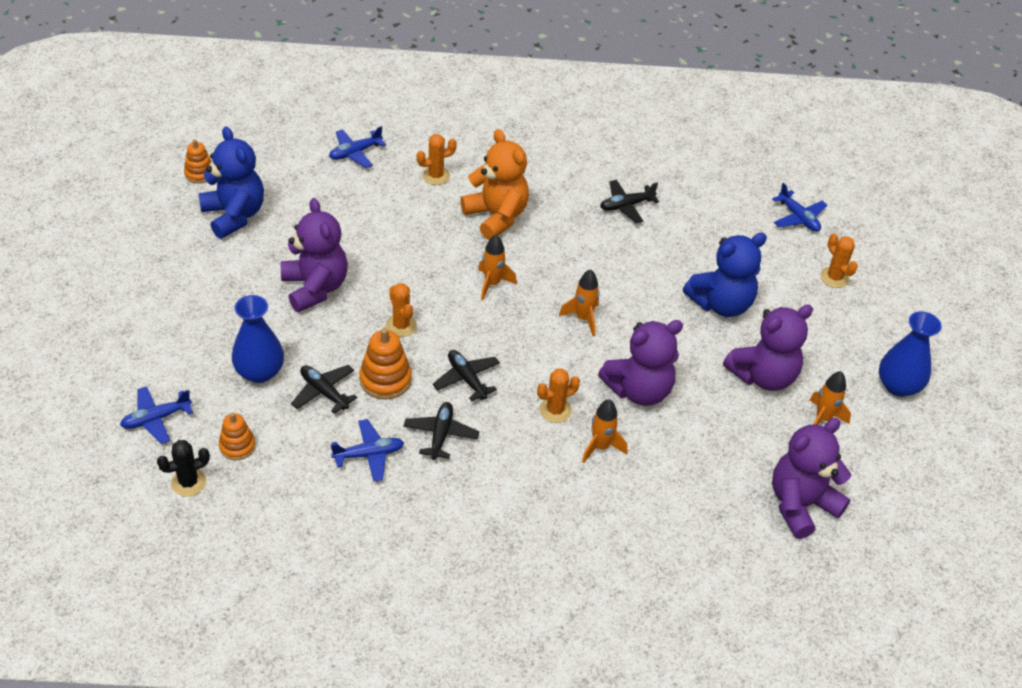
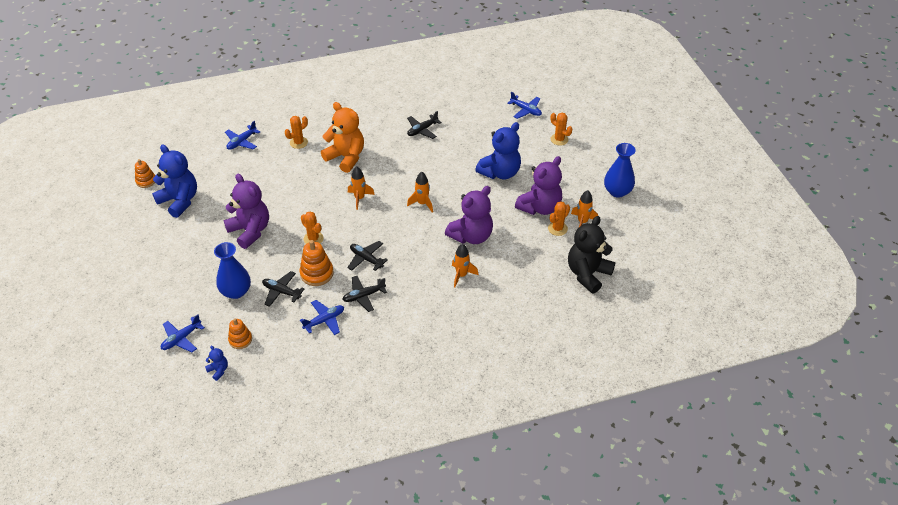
camera: 15 degrees left, 0 degrees up
black cactus [157,440,210,496] -> blue teddy bear [205,346,228,381]
black plane [403,402,479,460] -> black plane turned 105 degrees counterclockwise [342,276,387,312]
orange cactus [537,368,580,423] -> orange cactus moved to [548,201,570,236]
purple teddy bear [772,418,851,539] -> black teddy bear [568,216,616,294]

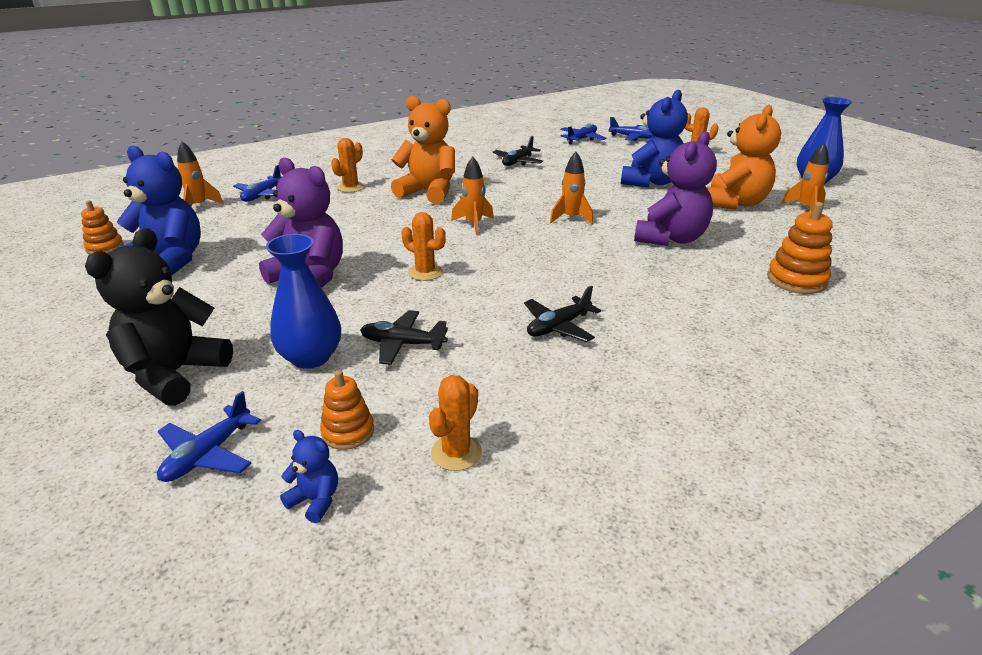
camera: 15 degrees left, 15 degrees down
orange stacking toy [300,240,334,286] -> orange stacking toy moved to [767,202,833,294]
blue plane [300,300,344,335] -> blue plane moved to [560,124,606,144]
black plane [347,241,388,271] -> none
orange rocket [452,244,479,287] -> orange rocket moved to [177,141,224,207]
purple teddy bear [515,156,562,215] -> orange teddy bear [707,105,781,209]
orange cactus [548,201,570,236] -> orange cactus moved to [429,375,482,471]
black teddy bear [568,216,616,294] -> black teddy bear moved to [85,228,233,406]

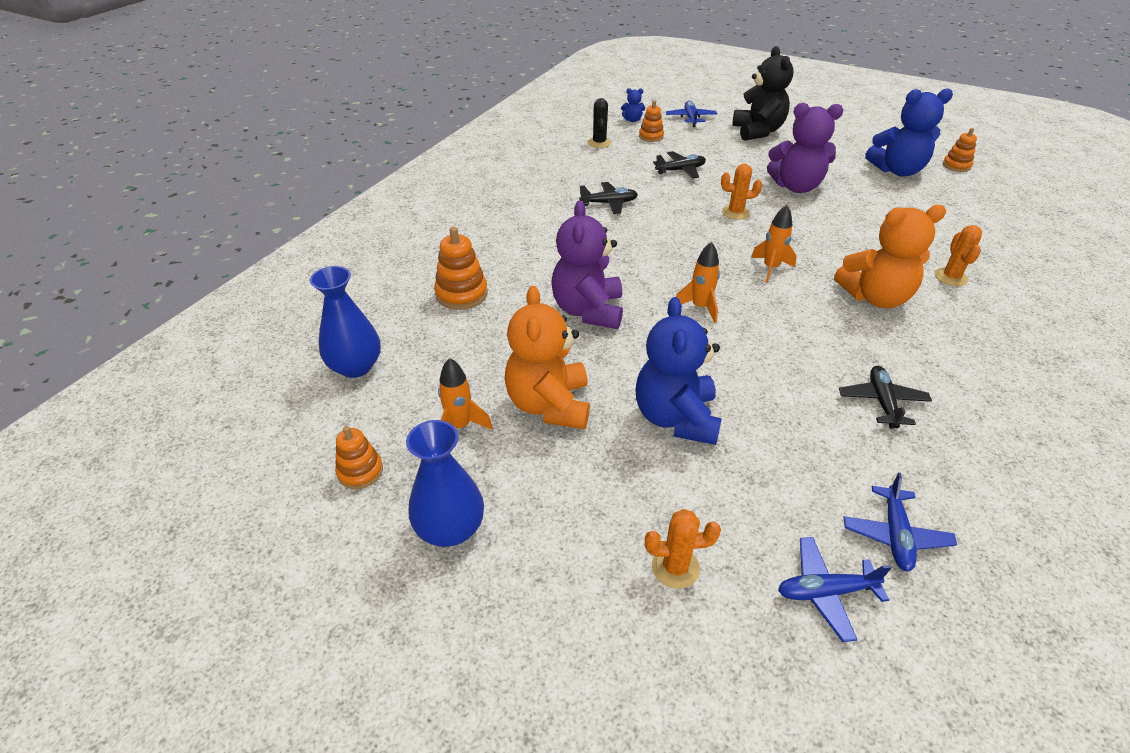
camera: 150 degrees right, 10 degrees up
orange rocket [177,141,224,207] -> none
blue plane [233,165,281,202] -> none
blue vase [266,234,341,369] -> blue vase moved to [309,266,381,378]
orange cactus [429,375,482,471] -> black cactus [588,98,611,148]
black plane [524,286,601,342] -> black plane turned 60 degrees clockwise [579,182,638,214]
none -> orange stacking toy [335,426,383,489]

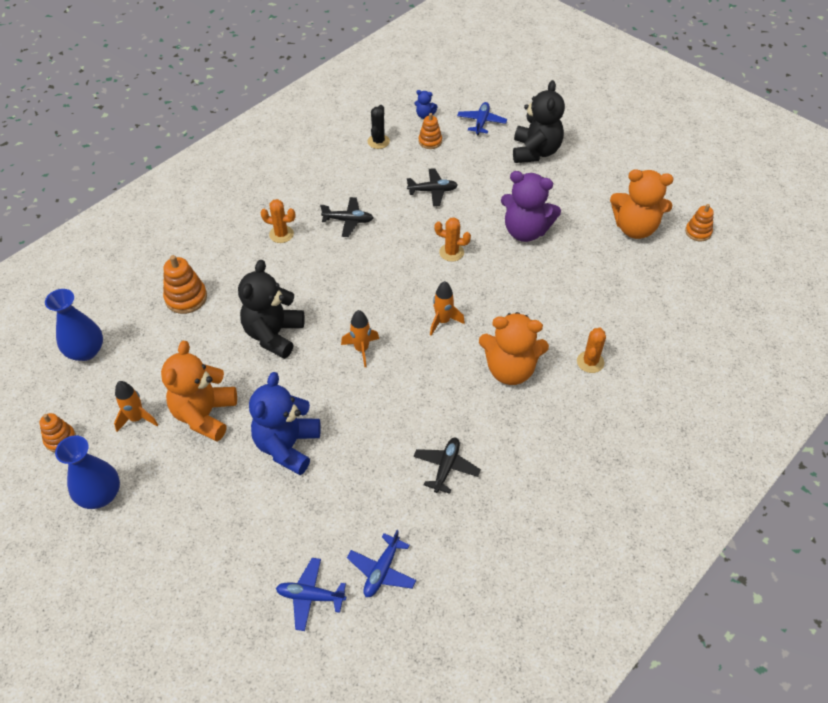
camera: 15 degrees right, 10 degrees up
purple teddy bear [551,200,623,329] -> black teddy bear [238,260,305,359]
orange cactus [645,509,721,589] -> orange cactus moved to [260,199,295,243]
blue teddy bear [865,88,953,177] -> orange teddy bear [610,169,673,239]

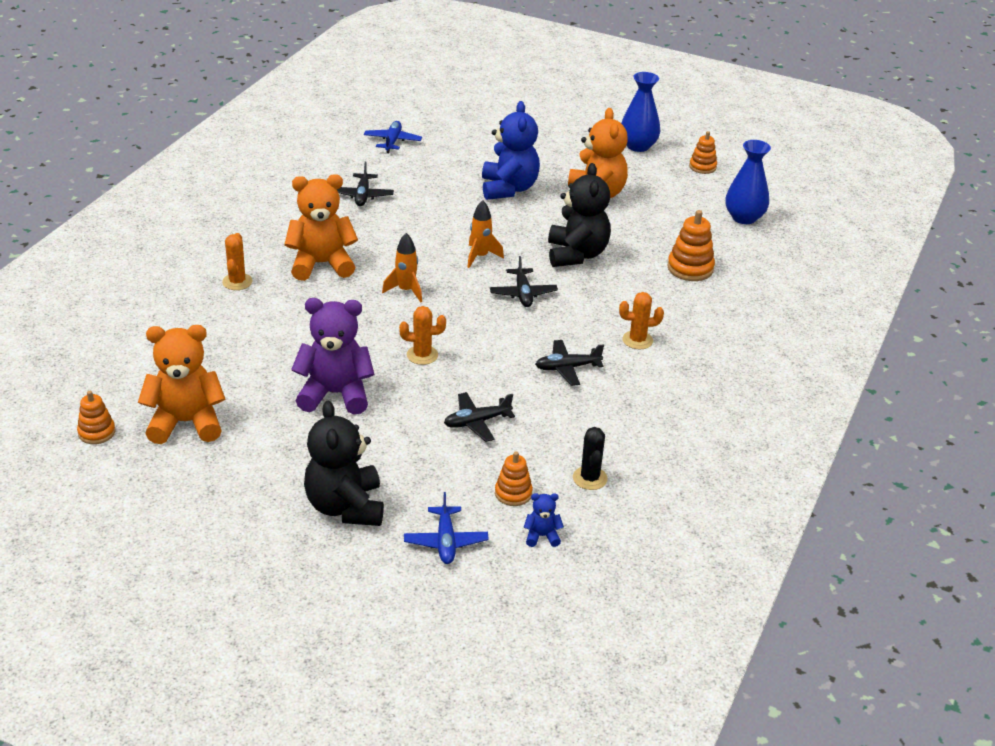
camera: 160 degrees right, 15 degrees down
orange rocket [114,381,158,432] -> none
blue plane [276,558,346,631] -> none
none -> black plane [490,256,558,307]

